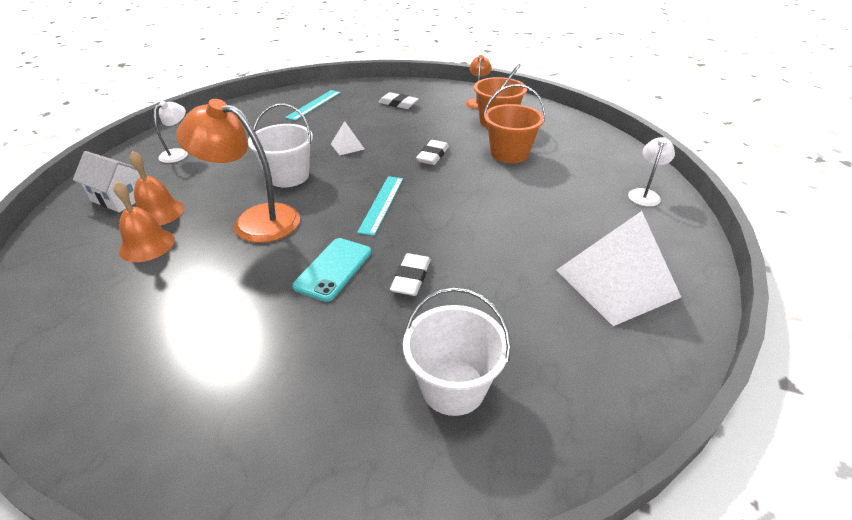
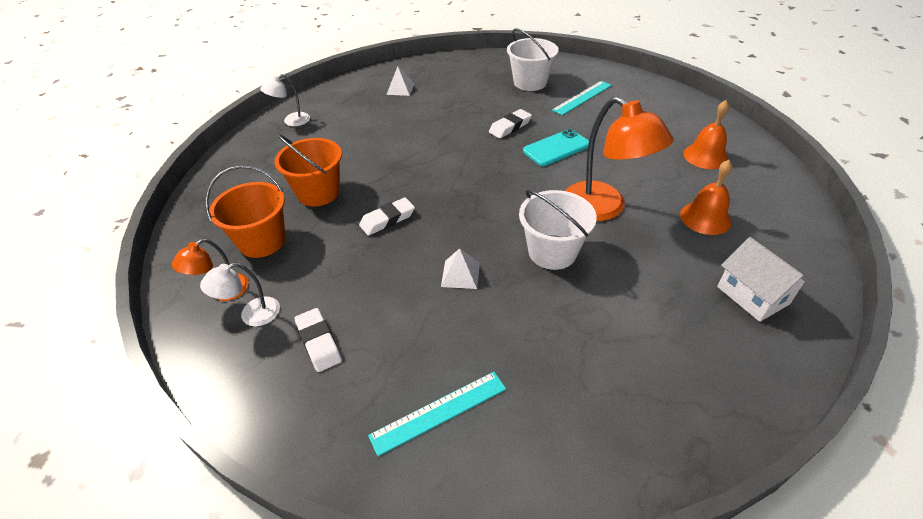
camera: 145 degrees left, 5 degrees up
orange bell [129,151,184,226] -> orange bell moved to [683,100,729,169]
white lamp [154,101,188,163] -> white lamp moved to [200,263,280,326]
turquoise ruler [357,176,403,236] -> turquoise ruler moved to [552,81,612,115]
white pyramid [556,211,681,326] -> white pyramid [386,66,414,96], size x0.44

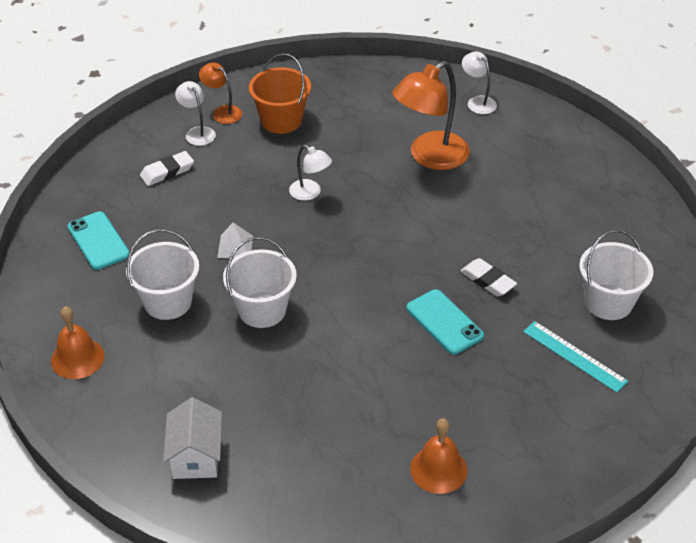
camera: 85 degrees right, 0 degrees up
orange bucket [274,134,342,206] -> none
white eraser [359,197,415,236] -> white lamp [289,145,332,201]
turquoise ruler [368,372,506,456] -> turquoise phone [67,211,130,270]
white pyramid [386,66,414,96] -> none
orange lamp [565,96,674,221] -> orange lamp moved to [392,61,470,170]
orange bell [680,160,732,235] -> orange bell moved to [51,307,105,379]
white house [717,237,811,322] -> white house turned 60 degrees counterclockwise [163,397,222,479]
none -> white bucket [126,229,199,320]

